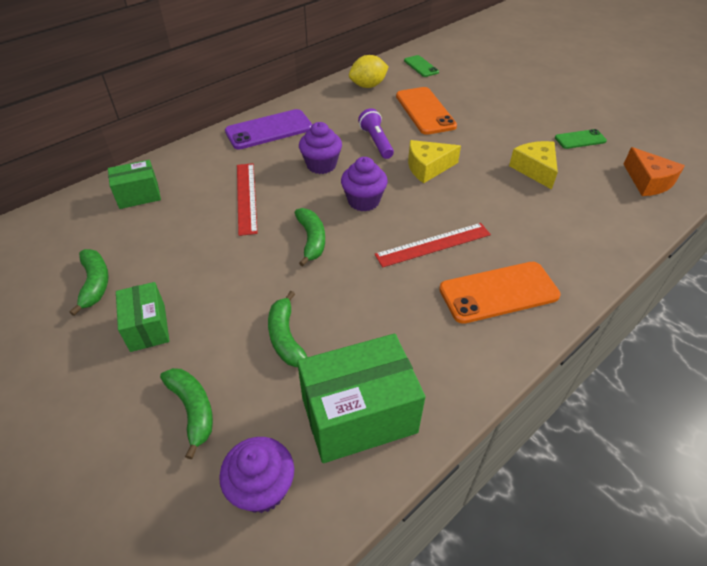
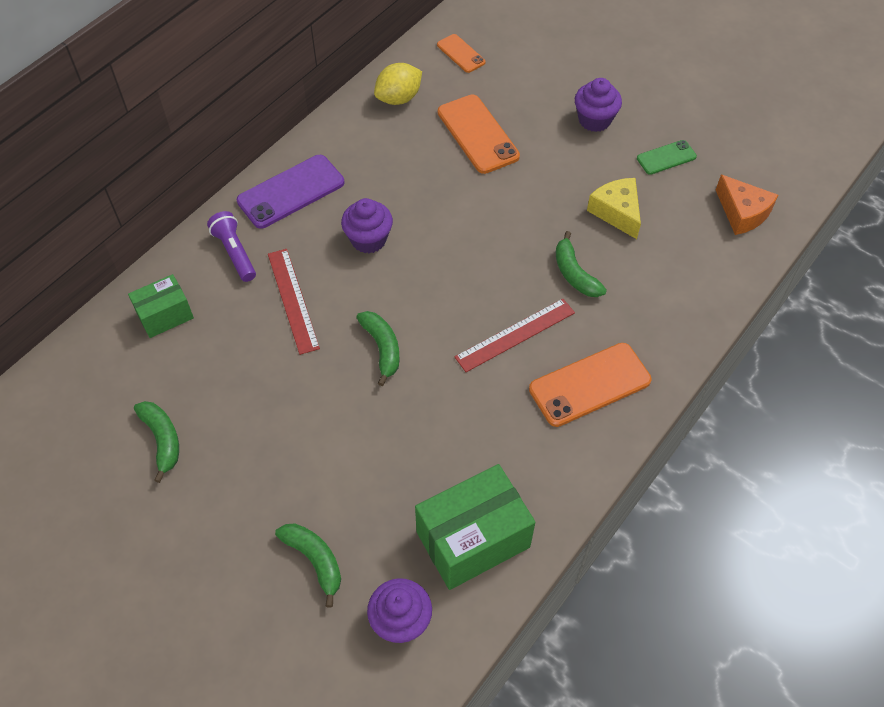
camera: 10 degrees left, 10 degrees up
green box [116,282,169,352] -> none
green banana [268,291,307,367] -> green banana moved to [556,231,607,297]
purple cupcake [341,157,388,212] -> purple cupcake moved to [575,78,622,132]
purple flashlight [358,108,394,159] -> purple flashlight moved to [207,211,256,282]
green phone [404,55,439,77] -> orange phone [437,34,486,73]
yellow cheese [408,140,461,183] -> none

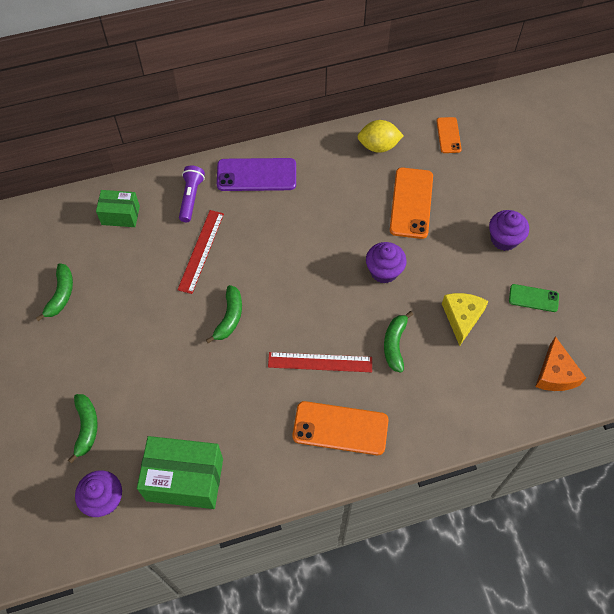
camera: 35 degrees right, 5 degrees up
purple cupcake [341,198,393,253] -> purple cupcake moved to [366,242,407,284]

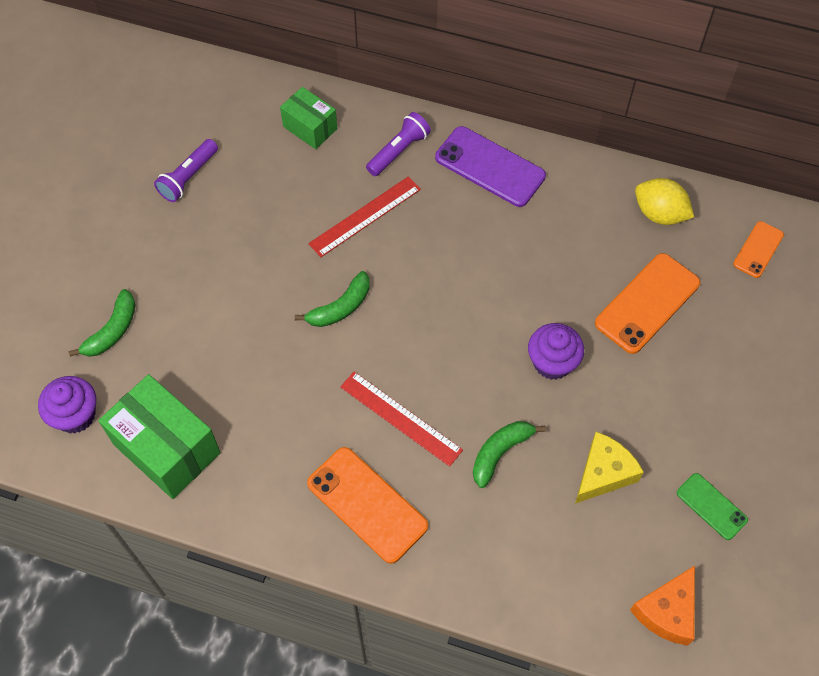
camera: 35 degrees right, 0 degrees up
green banana [36,263,73,321] -> purple flashlight [154,139,218,202]
purple cupcake [489,210,529,251] -> none

